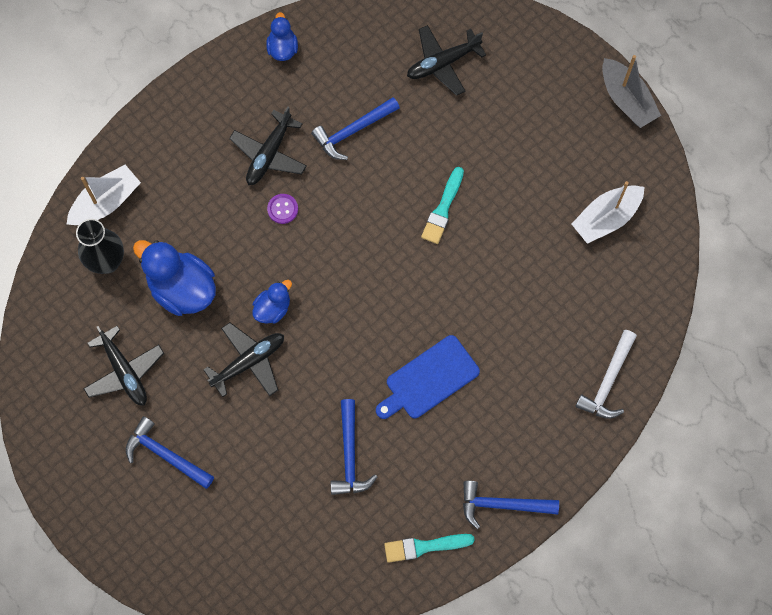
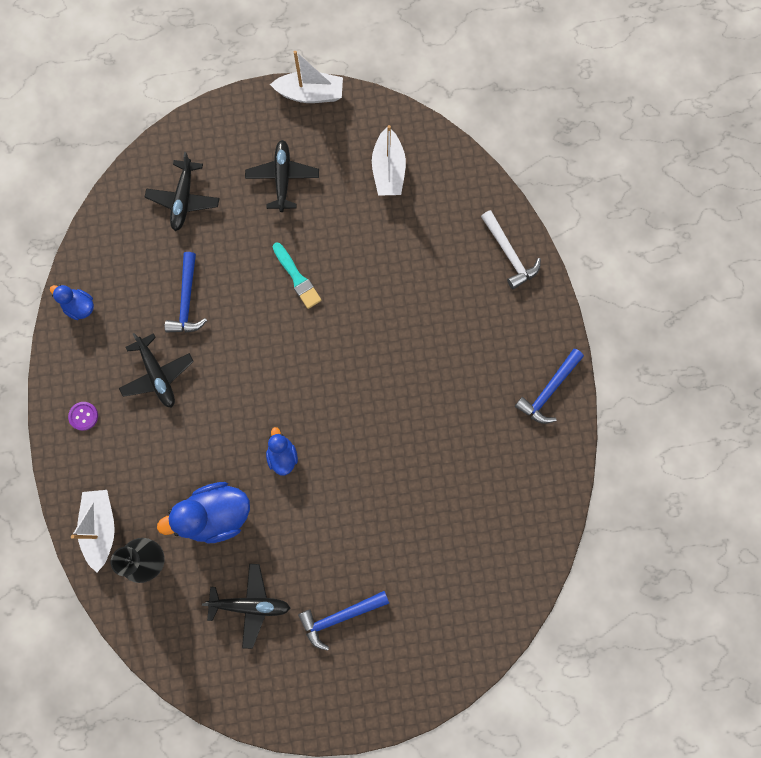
camera: 55 degrees left, 5 degrees up
black plane [203,322,284,397] -> black plane moved to [245,140,319,212]
purple button [267,194,298,224] -> purple button moved to [68,402,98,431]
blue hammer [331,399,377,495] -> none
blue cutting board [376,335,480,419] -> none
turquoise brush [384,534,475,563] -> none
grey boat [602,55,661,128] -> white boat [270,51,343,103]

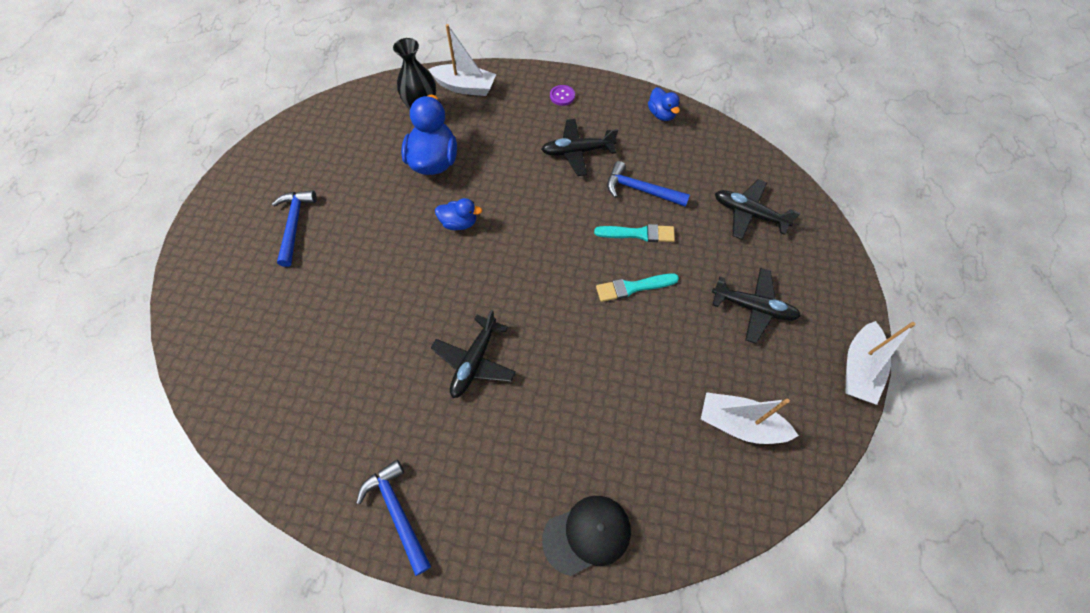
camera: 110 degrees right, 15 degrees down
blue duck [50,285,94,320] -> blue duck turned 105 degrees clockwise [648,87,680,121]
black plane [202,564,290,649] -> black plane moved to [431,309,516,398]
white hammer [481,210,541,289] -> black cap [542,496,631,576]
none -> turquoise brush [594,224,675,242]

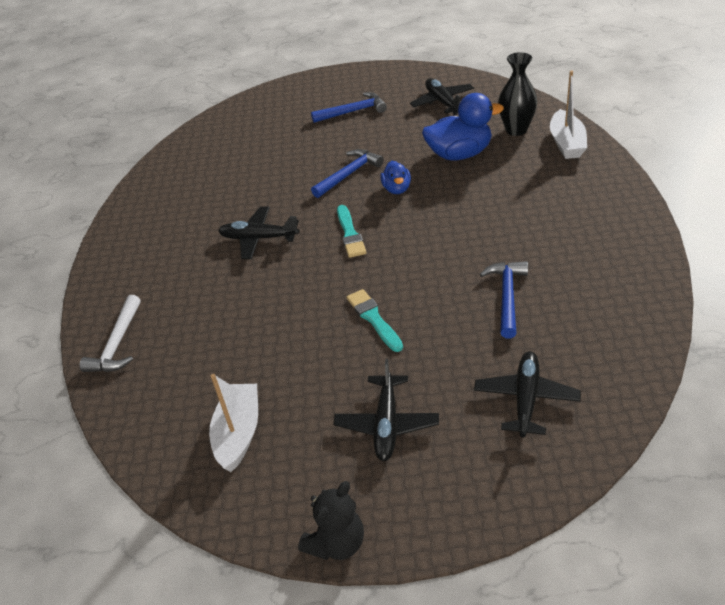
camera: 80 degrees right, 20 degrees down
blue hammer [356,459,431,576] -> blue hammer moved to [311,149,384,198]
black plane [541,119,618,176] -> black plane moved to [410,78,474,115]
black cap [542,496,631,576] -> white hammer [80,295,141,372]
purple button [550,85,575,106] -> none
turquoise brush [594,224,675,242] -> turquoise brush moved to [337,205,366,258]
blue duck [648,87,680,121] -> none
white boat [845,321,916,405] -> black teddy bear [298,481,364,560]

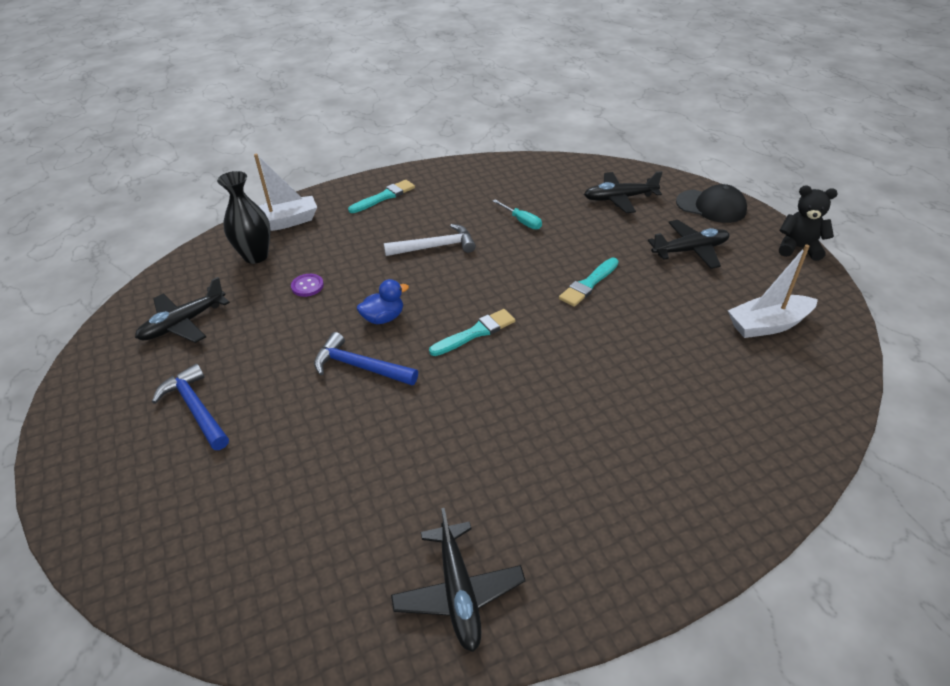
camera: 115 degrees left, 0 degrees up
white hammer [80,295,141,372] -> white hammer moved to [384,224,476,256]
black plane [218,207,300,259] -> black plane moved to [391,508,526,652]
blue duck [422,93,504,160] -> purple button [291,274,324,297]
blue hammer [480,261,528,338] -> turquoise screwdriver [493,200,542,230]
none -> turquoise brush [348,180,415,213]
none -> black cap [676,184,747,223]

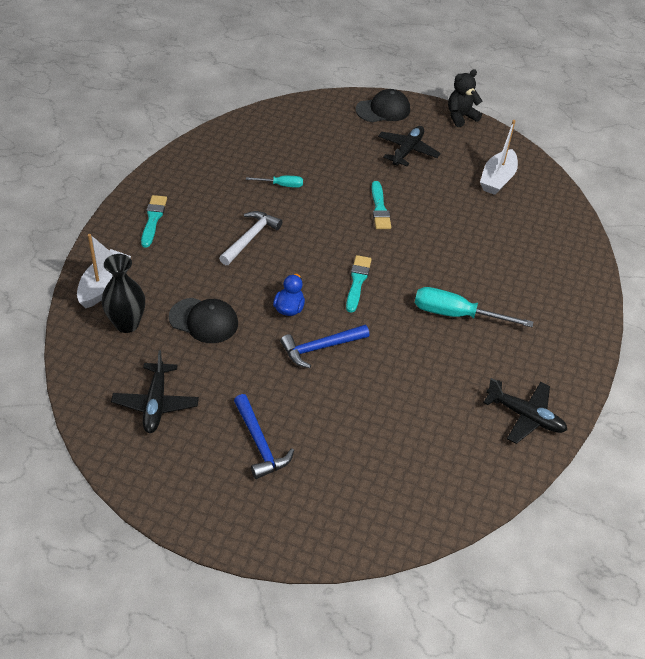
camera: 50 degrees left, 5 degrees up
blue hammer [152,364,229,450] -> blue hammer turned 120 degrees counterclockwise [234,394,294,479]
purple button [291,274,324,297] -> black cap [169,298,238,343]
black plane [584,171,663,213] -> none
none -> turquoise screwdriver [415,287,533,327]

